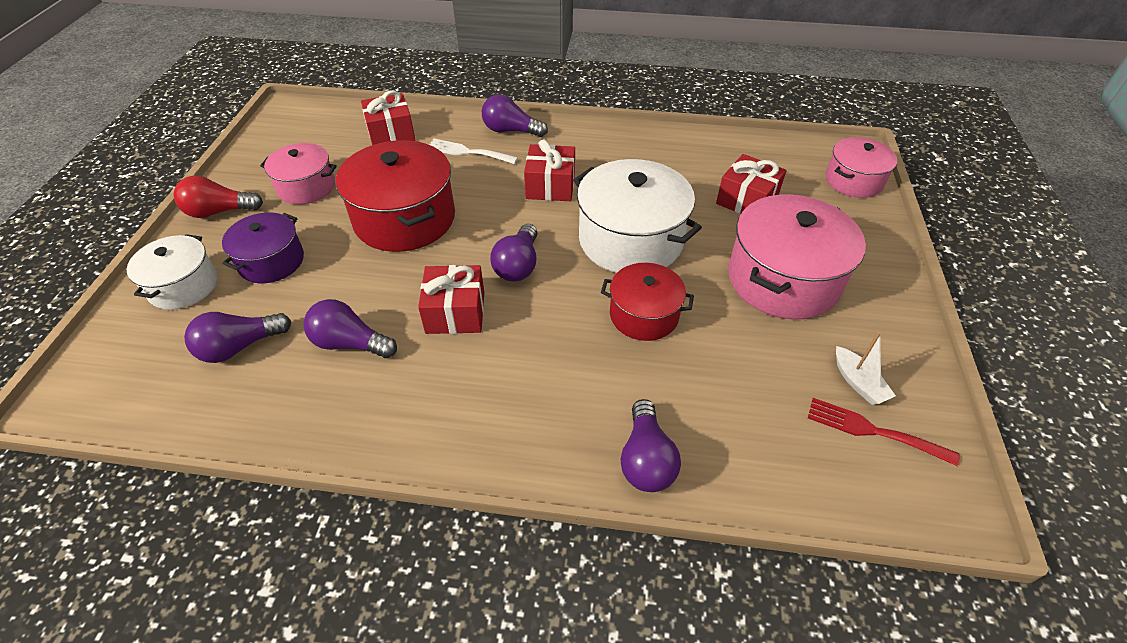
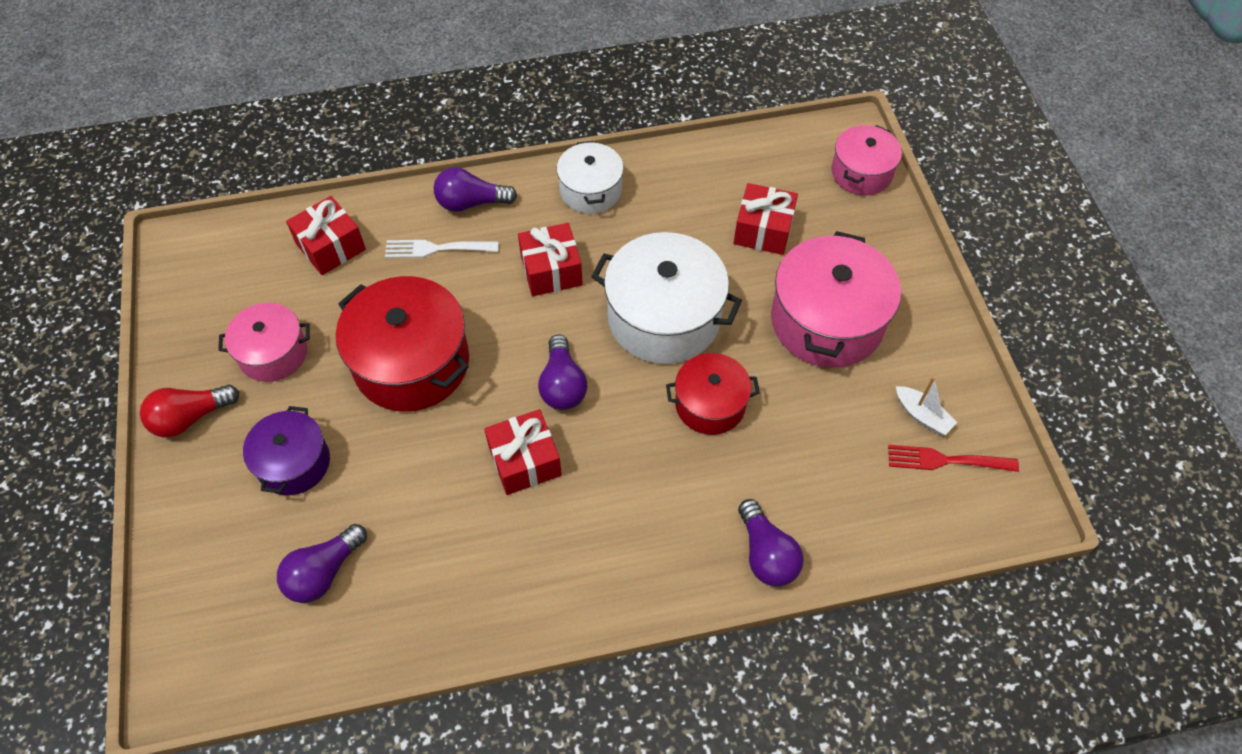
camera: 20 degrees left, 10 degrees up
white pot [127,234,218,310] -> white pot moved to [557,141,624,214]
purple light bulb [303,299,397,358] -> none

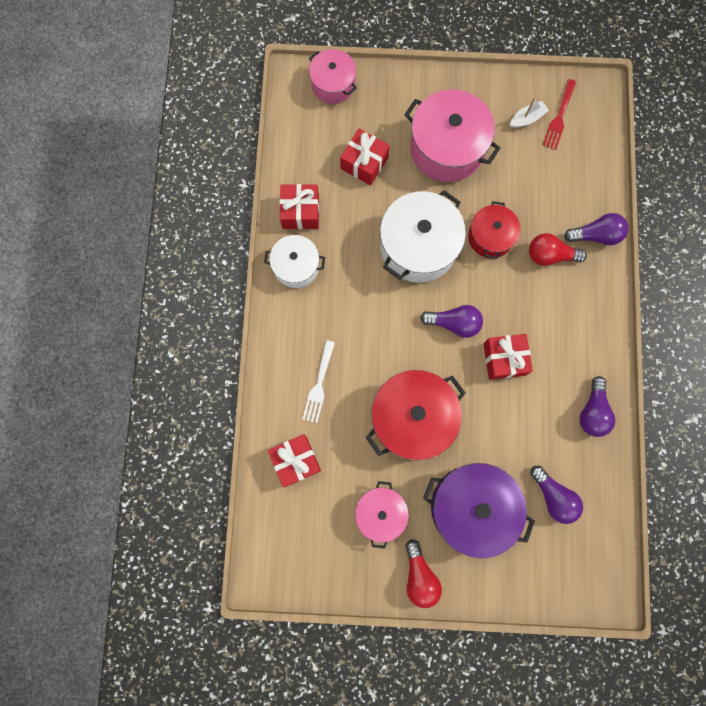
camera: 75 degrees left, 20 degrees up
purple pot [243,406,330,495] -> purple pot [423,463,535,558], size x1.68
purple light bulb [434,167,517,212] -> purple light bulb moved to [580,376,615,437]
red gift [518,223,583,296] -> red gift moved to [280,184,319,229]
none -> red light bulb [529,233,587,266]

